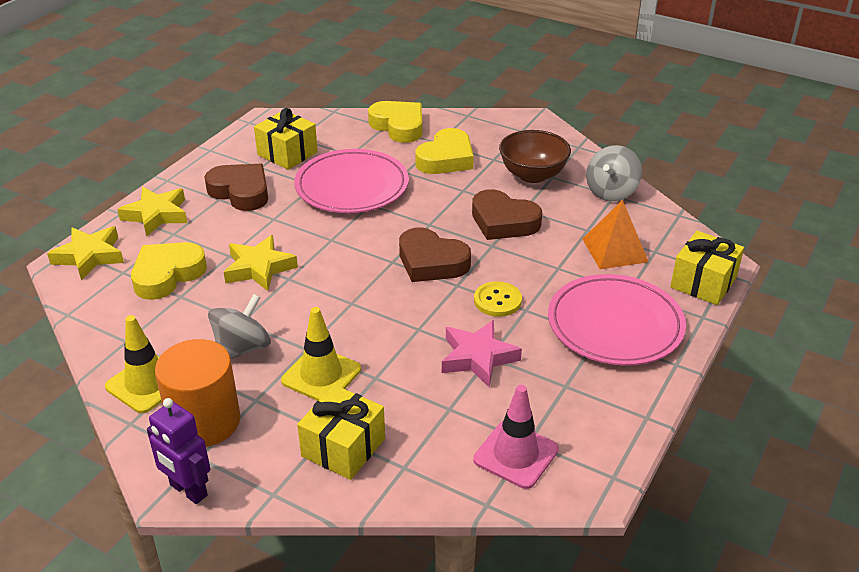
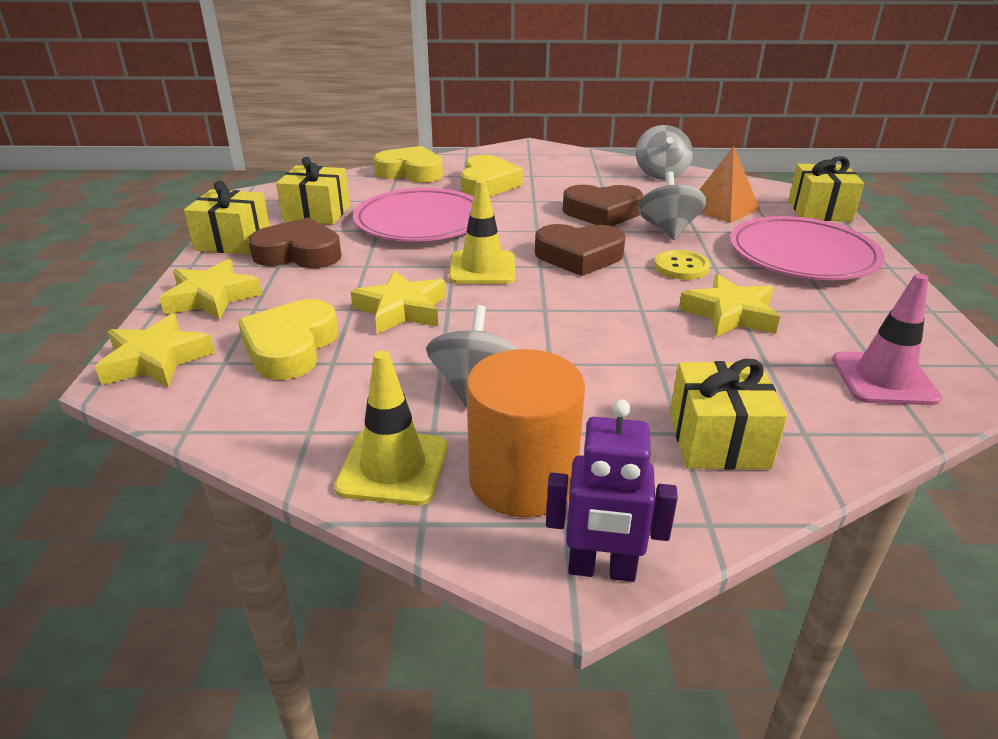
camera: 30 degrees left, 5 degrees down
yellow traffic cone [281,307,361,401] -> yellow traffic cone moved to [449,180,515,284]
pink star [442,320,522,387] -> yellow star [679,274,780,337]
brown bowl [499,130,571,183] -> none
none -> yellow gift [184,180,270,255]
none -> grey spinning top [637,172,707,240]

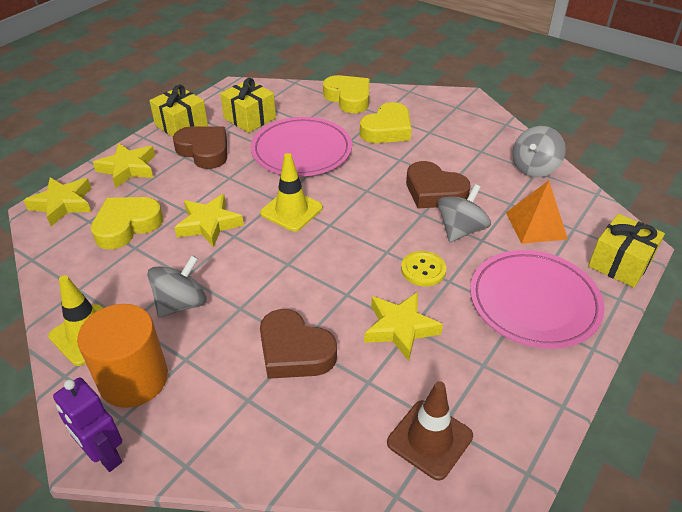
camera: 35 degrees right, 10 degrees up
brown heart [535,224,626,276] -> brown heart moved to [260,309,337,379]
yellow gift [670,359,787,469] -> none
pink traffic cone [832,273,942,405] -> brown traffic cone [387,381,473,481]

